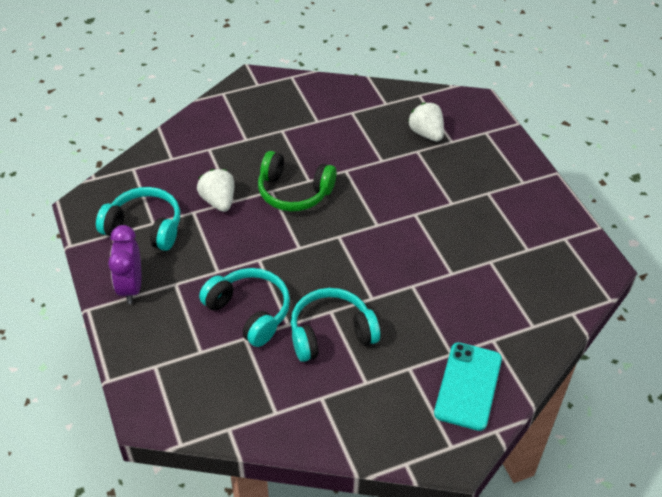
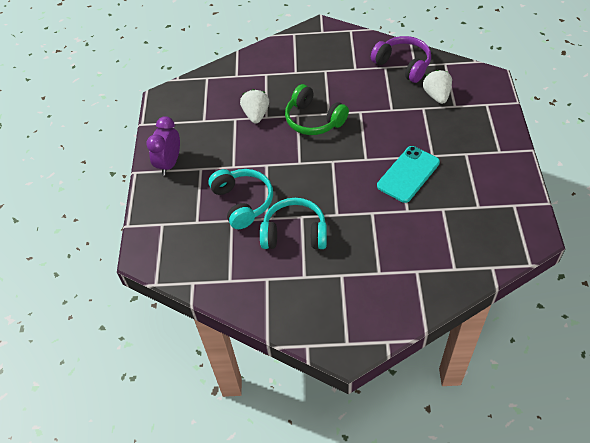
camera: 25 degrees right, 5 degrees up
turquoise headphones [96,187,180,251] -> none
turquoise phone [434,342,502,431] -> turquoise phone moved to [377,146,440,203]
none -> purple headphones [371,36,431,83]

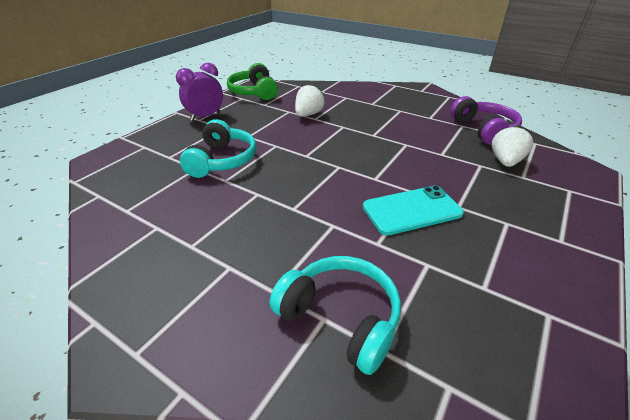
camera: 30 degrees right, 15 degrees down
turquoise headphones [260,198,327,249] -> turquoise headphones moved to [270,256,401,375]
green headphones [285,84,349,135] -> green headphones moved to [227,63,278,100]

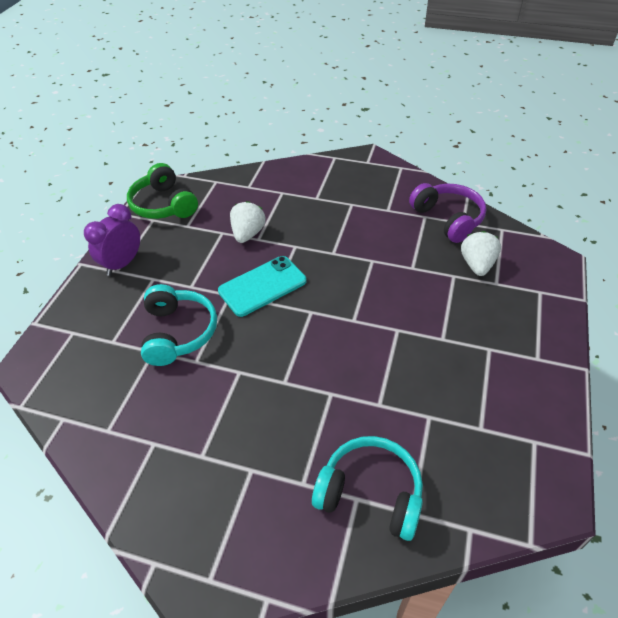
camera: 15 degrees left, 10 degrees up
turquoise phone [363,185,464,235] -> turquoise phone moved to [218,256,306,317]

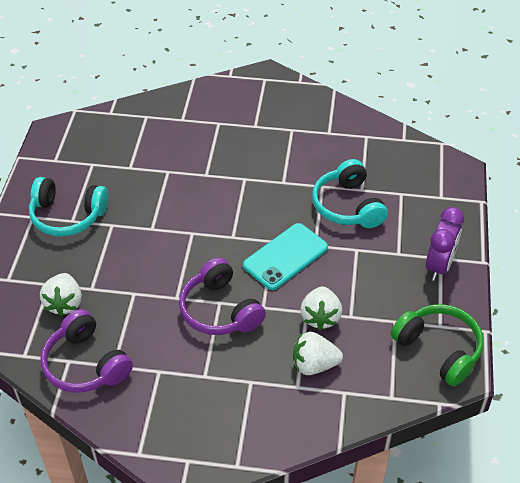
camera: 170 degrees right, 0 degrees up
turquoise headphones [312,436,423,541] -> turquoise headphones moved to [29,177,108,237]
none -> purple headphones [179,257,266,335]
none -> white strawberry [293,332,343,375]

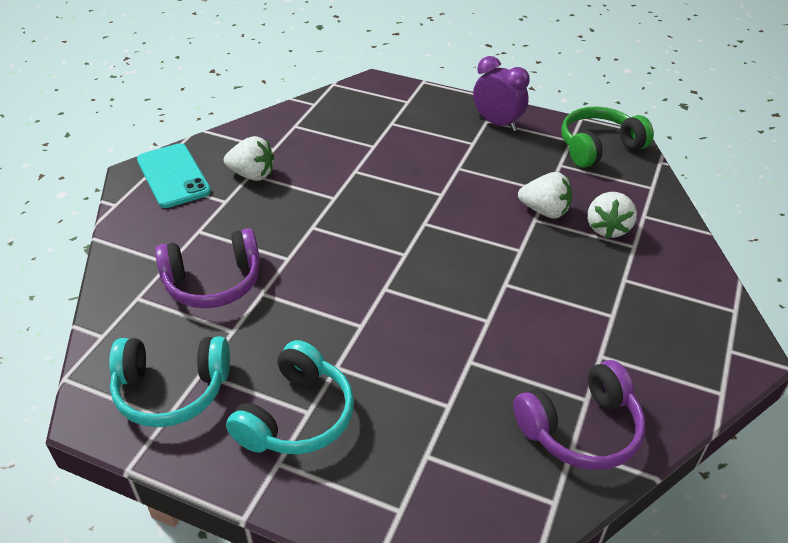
camera: 75 degrees left, 5 degrees down
white strawberry [40,273,82,316] -> white strawberry moved to [224,136,274,181]
purple headphones [179,257,266,335] -> purple headphones moved to [155,228,260,308]
turquoise phone [243,223,328,290] -> turquoise phone moved to [137,143,211,208]
turquoise headphones [312,159,388,228] -> turquoise headphones moved to [109,336,230,427]

